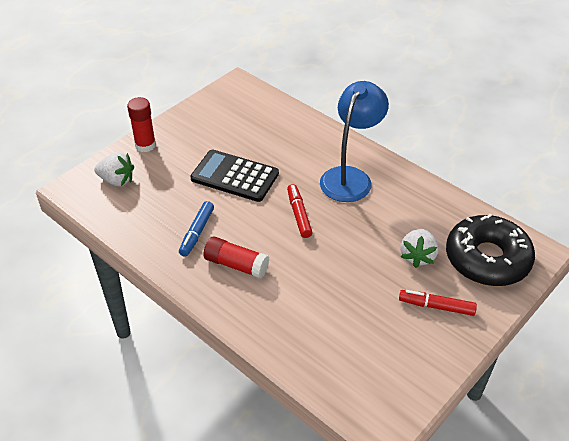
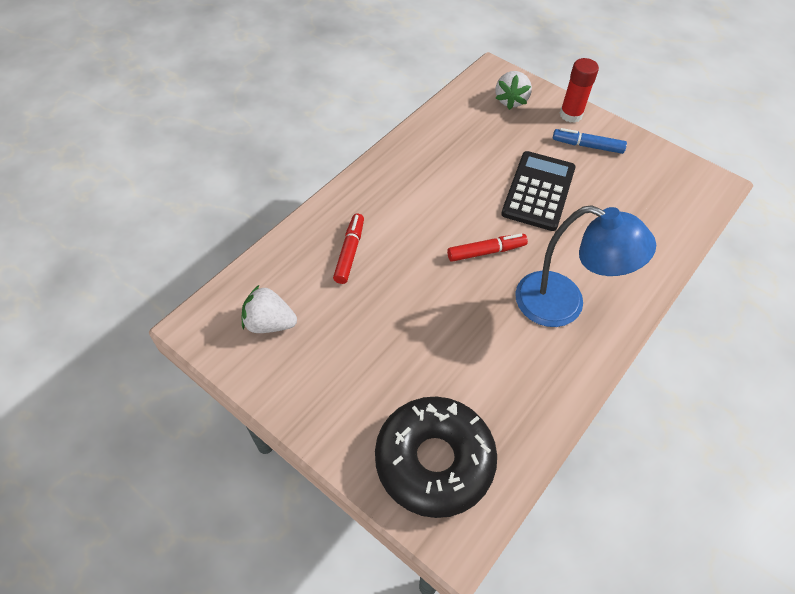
camera: 85 degrees right, 10 degrees up
blue marker [179,201,214,257] -> blue marker moved to [553,128,627,154]
red glue stick [203,237,269,279] -> none
red marker [399,290,477,316] -> red marker moved to [333,213,364,284]
white strawberry [401,229,439,268] -> white strawberry moved to [242,285,297,333]

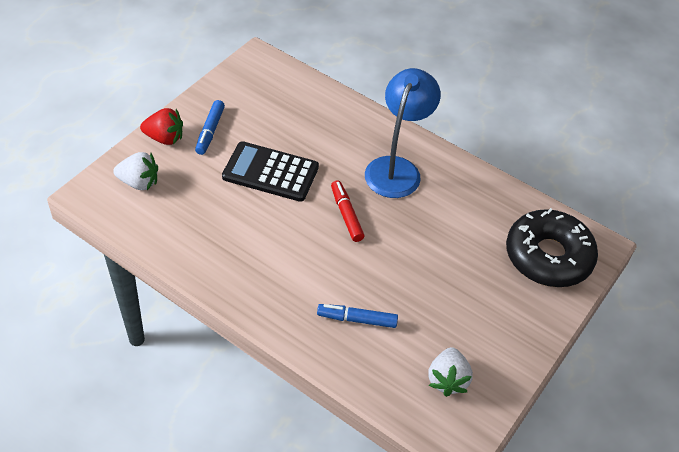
camera: 95 degrees left, 5 degrees down
red marker [333,213,364,284] -> blue marker [317,304,398,328]
red glue stick [560,58,599,123] -> red strawberry [140,108,183,145]

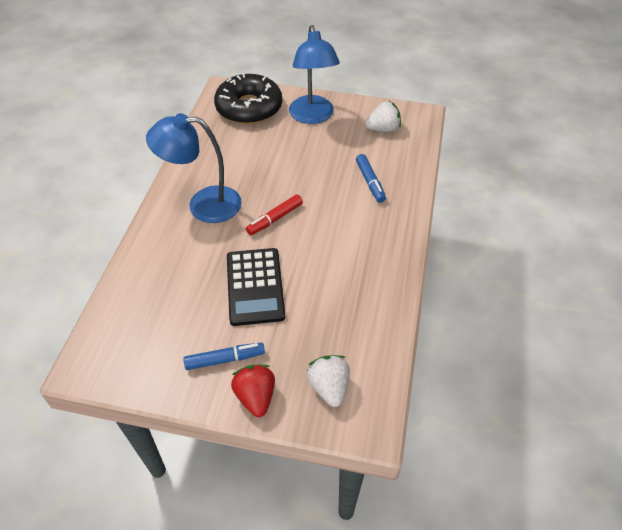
camera: 110 degrees left, 0 degrees up
none -> blue lamp [289,25,340,124]

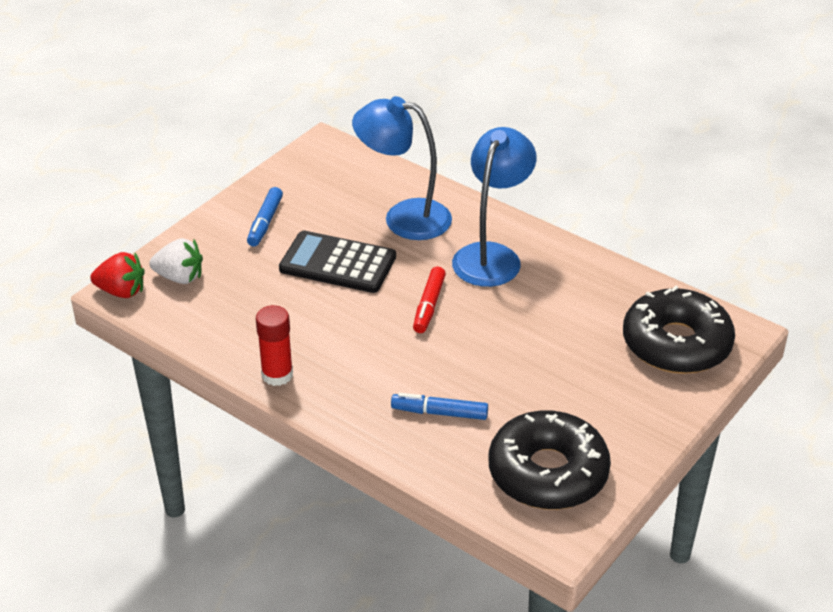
camera: 115 degrees right, 10 degrees down
red strawberry [231,364,275,417] -> red strawberry moved to [90,252,145,298]
red marker [246,195,303,235] -> red marker turned 150 degrees counterclockwise [413,267,446,333]
blue lamp [289,25,340,124] -> blue lamp moved to [352,96,452,240]
white strawberry [365,101,401,132] -> black donut [489,410,611,510]
none -> red glue stick [256,305,293,386]

